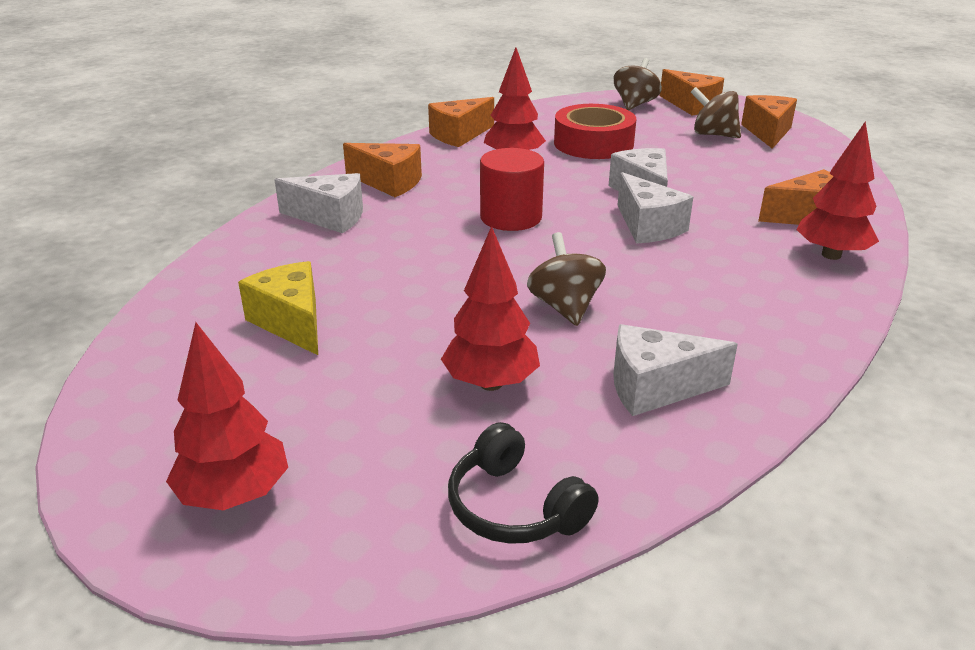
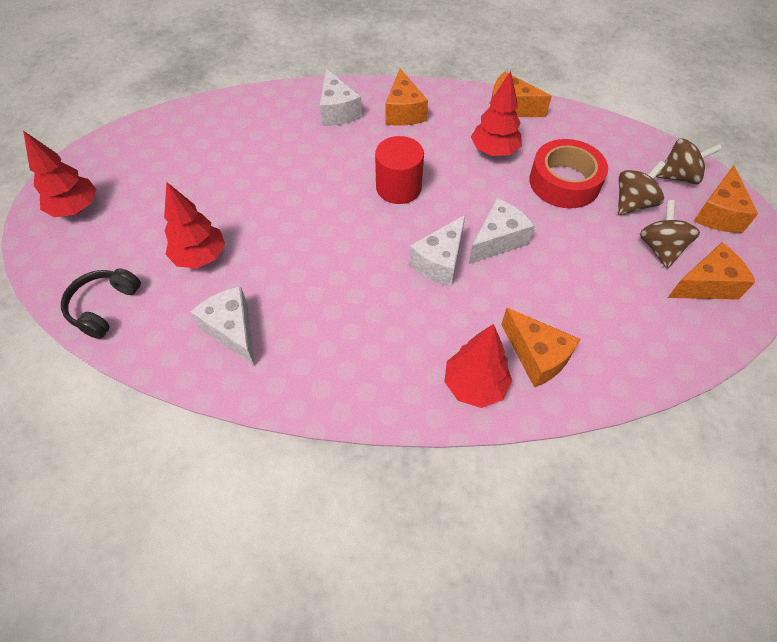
camera: 60 degrees right, 25 degrees up
yellow cheese [238,261,318,355] -> none
brown spinning top [527,232,606,326] -> brown spinning top moved to [618,161,666,215]

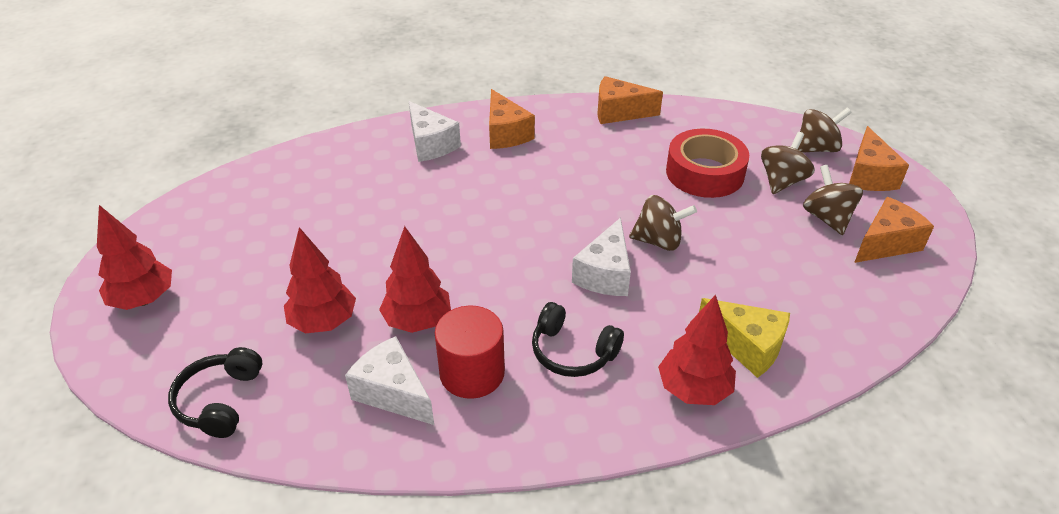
camera: 15 degrees left, 15 degrees down
red cylinder [375,136,424,204] -> red cylinder moved to [435,306,505,399]
white cheese [469,198,535,264] -> brown spinning top [629,195,697,251]
red tree [471,71,522,156] -> red tree moved to [379,226,451,333]
orange cheese [501,308,580,388] -> yellow cheese [699,298,790,378]
none -> black headphones [532,302,624,377]

